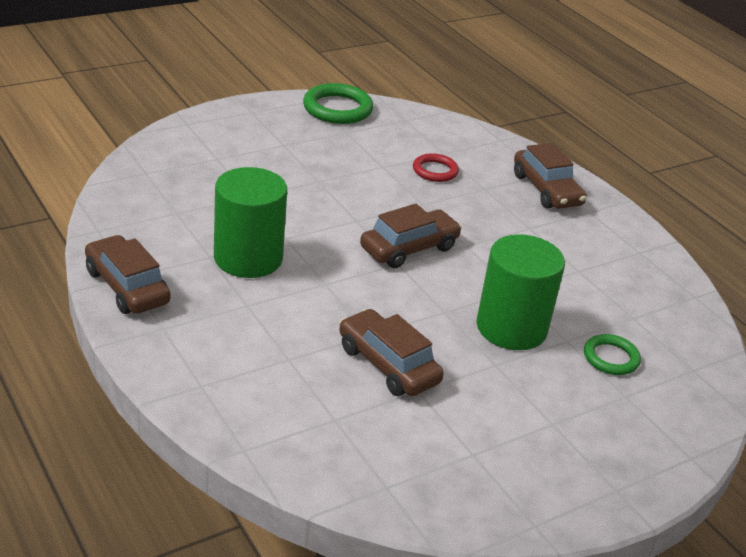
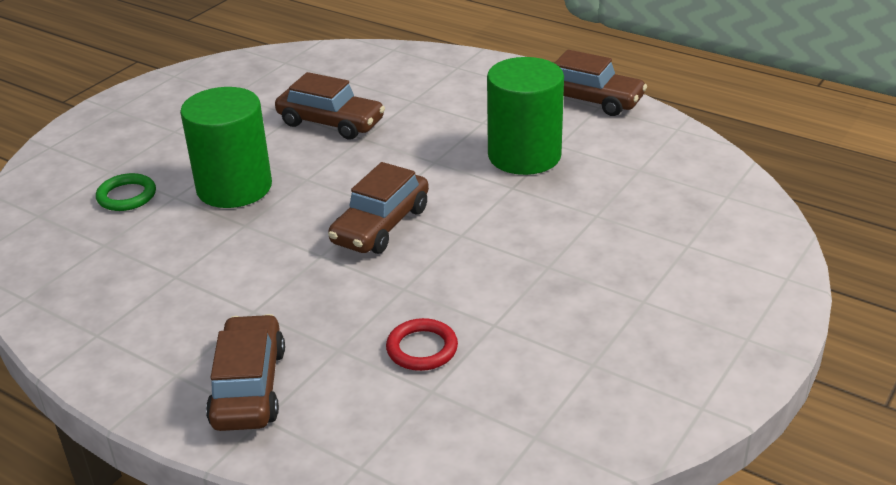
camera: 160 degrees right, 0 degrees up
green ring [303,83,373,124] -> none
brown car [514,143,587,209] -> brown car turned 45 degrees clockwise [206,314,285,431]

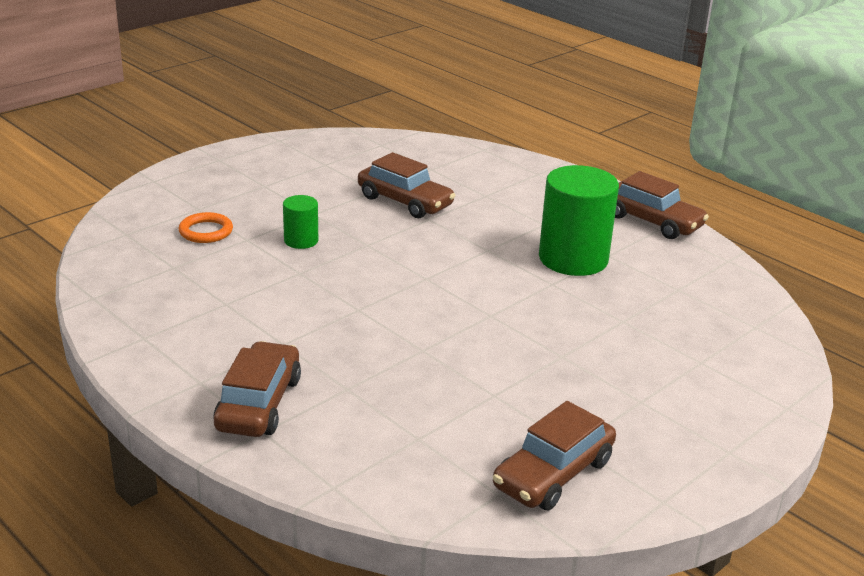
camera: 10 degrees right, 5 degrees down
green ring [96,173,156,211] -> orange ring [179,212,233,243]
green cylinder [180,87,272,208] -> green cylinder [283,195,318,249], size x0.50
brown car [328,162,429,254] -> brown car moved to [493,401,616,510]
red ring [386,318,458,371] -> none

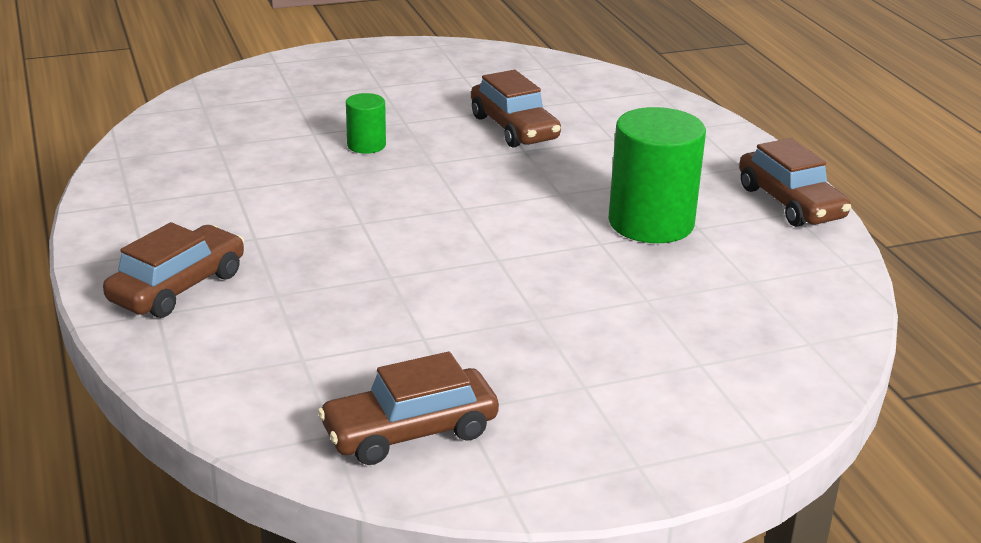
camera: 25 degrees right, 0 degrees up
orange ring [179,212,233,243] -> none

